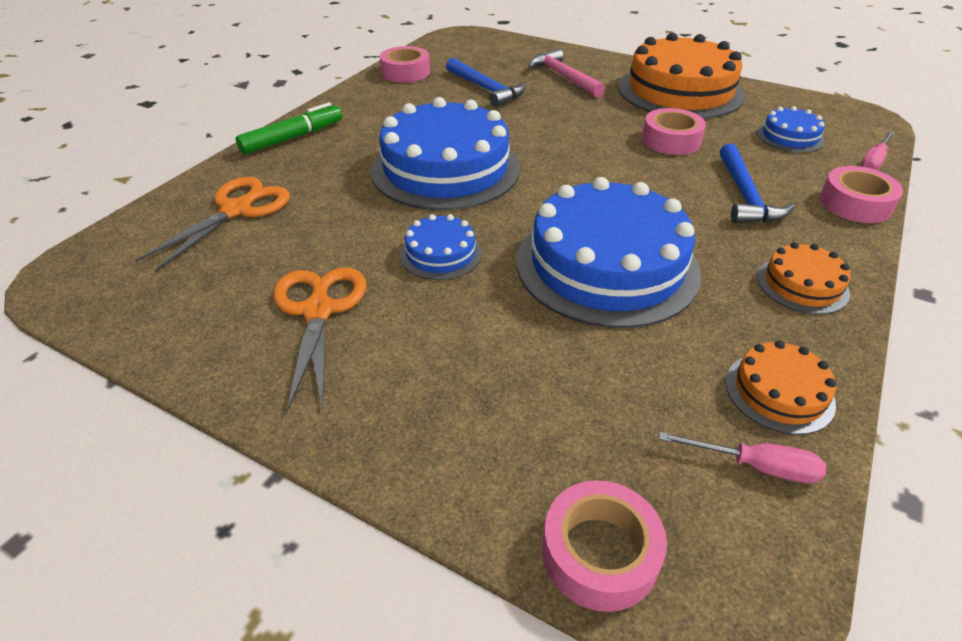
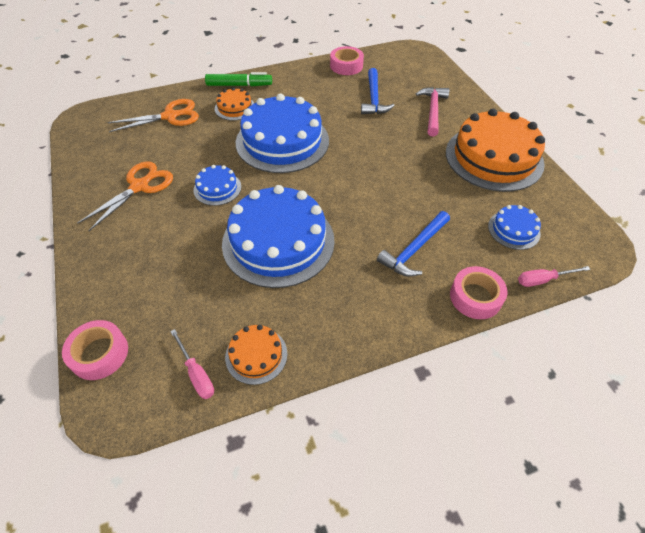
camera: 40 degrees right, 10 degrees up
pink tape [642,108,706,155] -> none
orange cake [757,242,851,314] -> orange cake moved to [215,87,254,121]

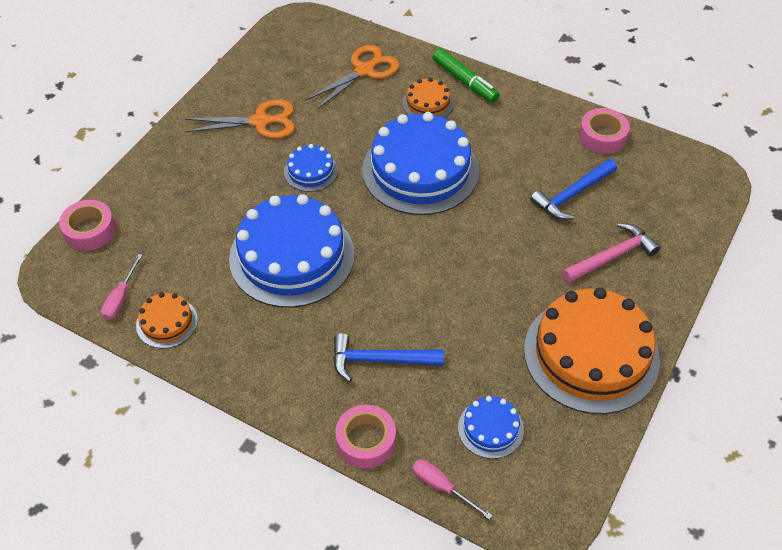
camera: 50 degrees right, 0 degrees up
orange scissors [107,99,199,132] -> orange scissors turned 75 degrees counterclockwise [306,45,399,109]

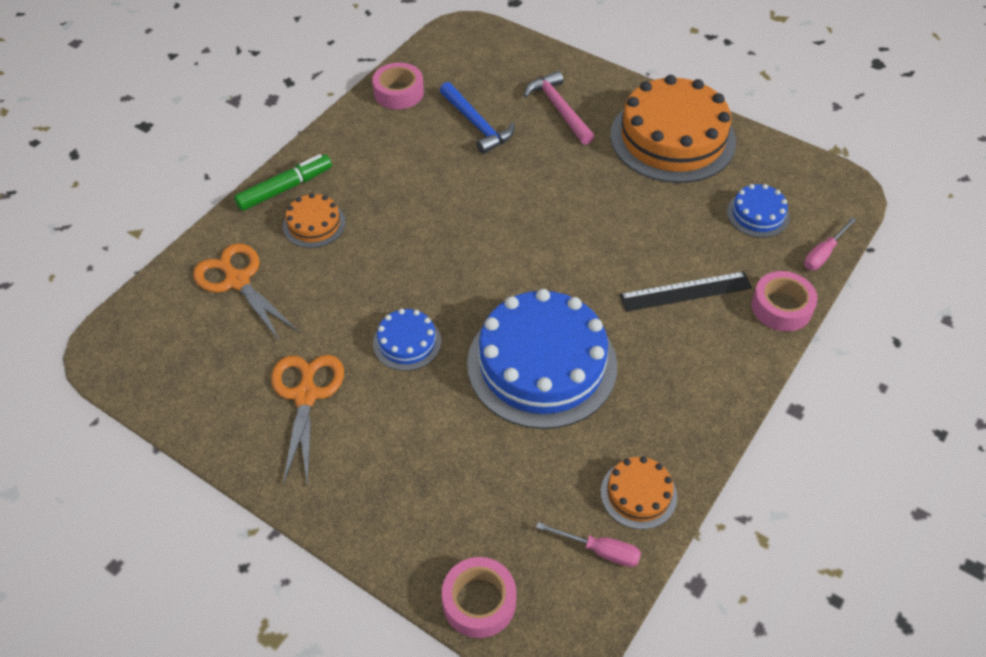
camera: 85 degrees left, 0 degrees up
blue hammer [333,333,444,382] -> black ruler [620,272,752,312]
blue cake [362,112,479,215] -> none

